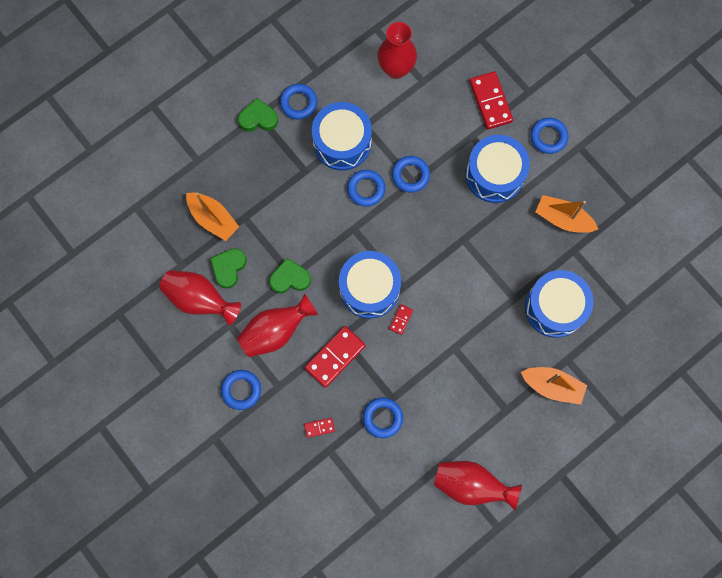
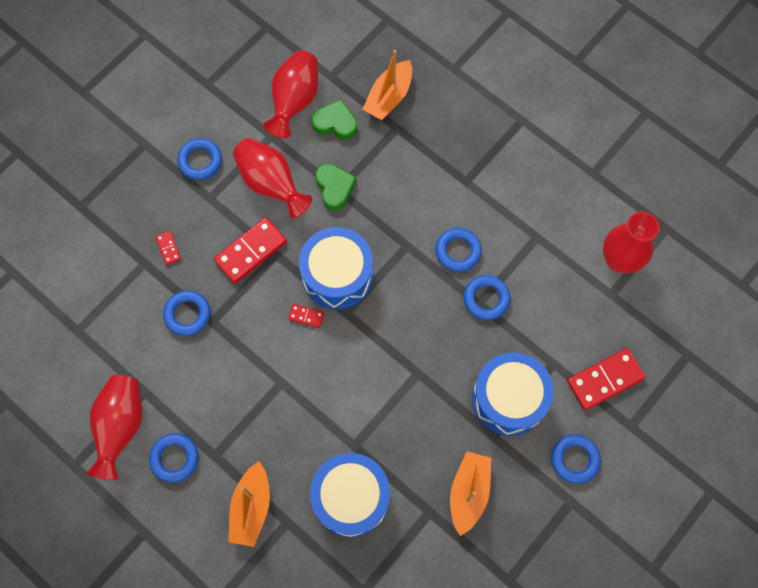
camera: 80 degrees right, 5 degrees down
green heart [238,98,278,132] -> none
blue ring [280,84,317,119] -> blue ring moved to [149,433,199,483]
red domino [305,326,366,388] -> red domino turned 75 degrees counterclockwise [214,217,287,284]
blue drum [312,102,372,170] -> none

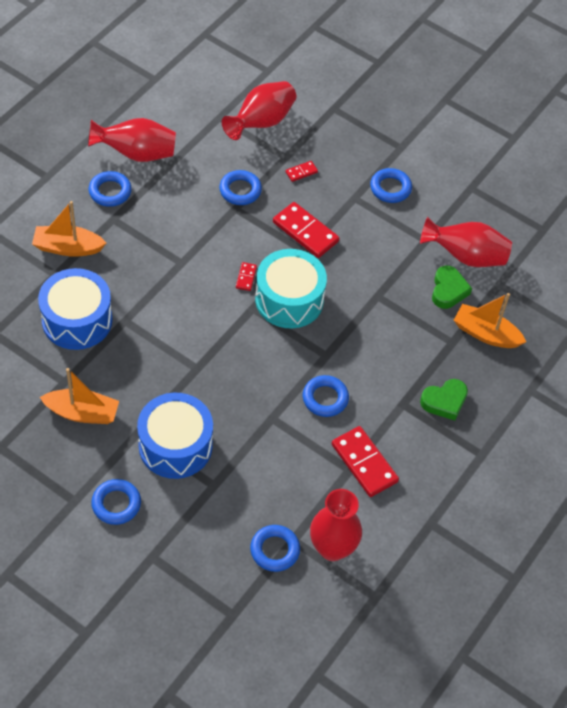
camera: 80 degrees right, 15 degrees down
red vase [233,138,312,218] -> red vase moved to [222,81,296,140]
blue drum [299,227,373,310] -> turquoise drum [255,249,327,328]
green heart [315,164,357,210] -> green heart moved to [420,379,468,421]
blue ring [464,275,510,320] -> blue ring moved to [250,525,300,572]
red domino [567,348,646,410] -> red domino moved to [332,426,399,497]

